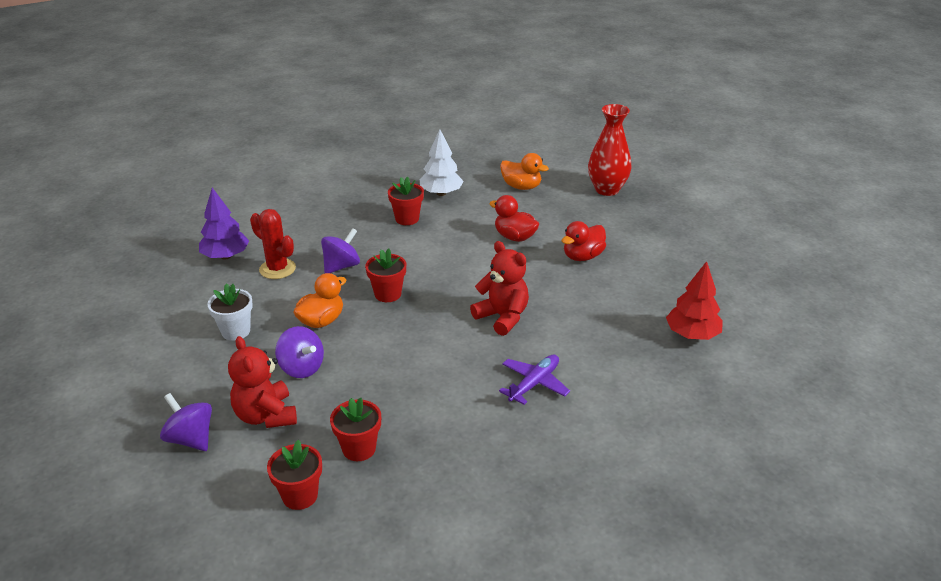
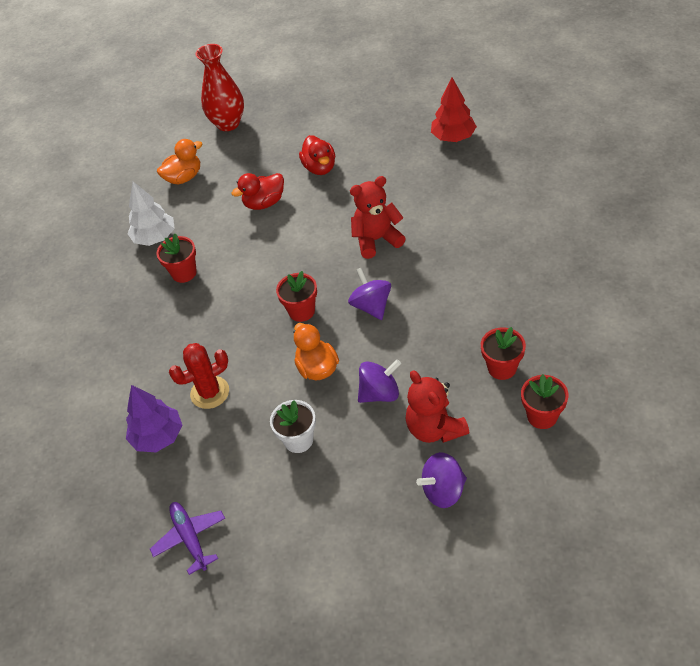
camera: 60 degrees left, 15 degrees up
red teddy bear [228,336,297,428] -> red teddy bear turned 60 degrees clockwise [405,370,469,443]
purple spinning top [321,228,360,273] -> purple spinning top moved to [348,268,391,320]
purple plane [499,355,570,405] -> purple plane moved to [150,502,225,575]

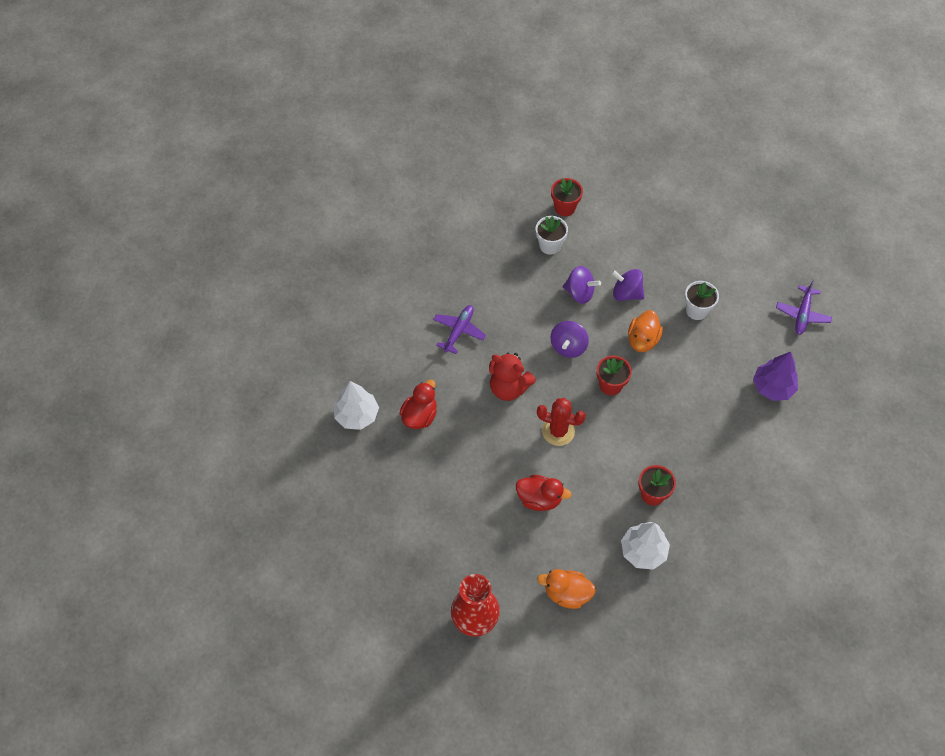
camera: 140 degrees left, 10 degrees up
red cactus [169,343,229,409] -> red cactus moved to [537,398,586,446]
red duck [299,135,335,175] -> red duck moved to [399,379,437,429]
red teddy bear [405,370,469,443] -> none
purple spinning top [416,452,467,508] -> purple spinning top moved to [563,266,601,304]
red tree [431,78,477,142] -> white tree [334,381,379,430]
red flower pot [481,327,526,380] -> white flower pot [536,216,568,255]
none -> purple plane [433,305,486,354]

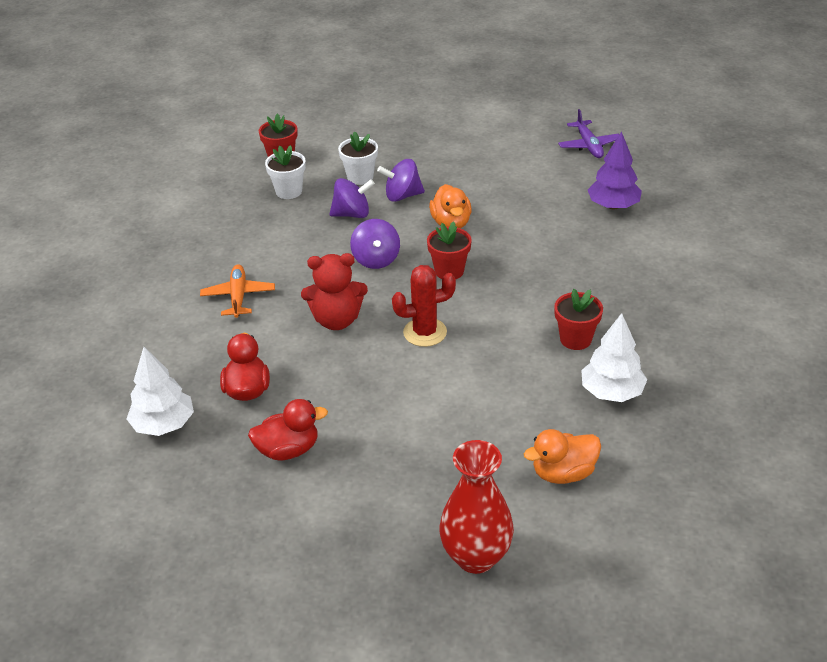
camera: 30 degrees left, 20 degrees down
purple plane [433,305,486,354] -> orange plane [200,265,275,318]
red duck [516,475,572,511] -> red duck moved to [248,399,328,460]
white flower pot [685,281,719,320] -> white flower pot moved to [338,131,378,185]

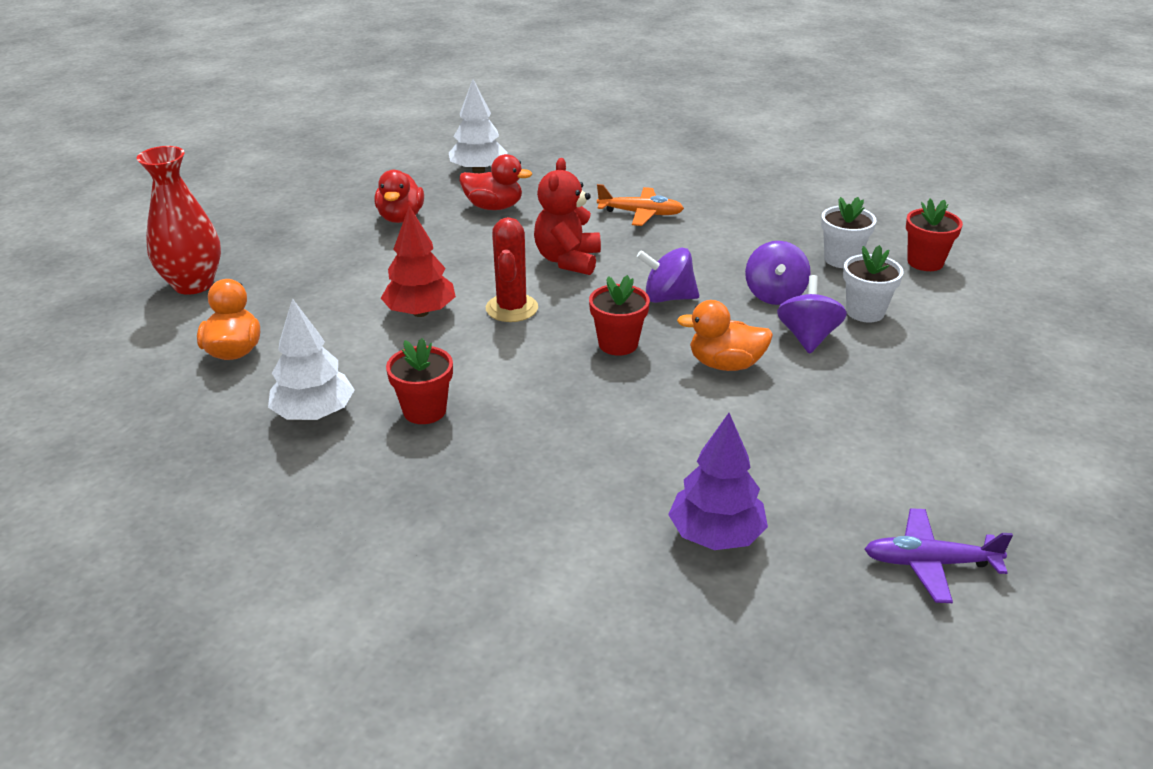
camera: 105 degrees right, 5 degrees down
none -> red tree [381,206,456,317]

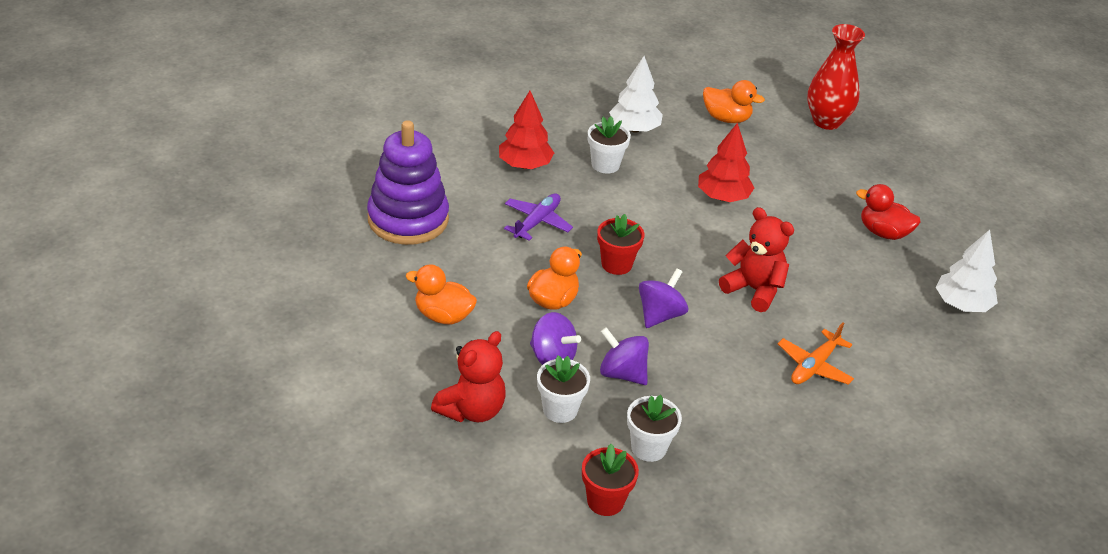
camera: 115 degrees right, 5 degrees up
red flower pot [386,338,453,424] -> white flower pot [588,116,631,174]
red duck [460,154,532,210] -> none
red cactus [486,217,538,322] -> none
purple tree [668,413,768,550] -> purple stacking toy [367,120,449,245]
purple plane [864,508,1013,603] -> purple plane moved to [504,193,573,241]
none -> orange duck [406,264,477,325]
none -> red teddy bear [431,331,506,422]
none -> red tree [499,91,554,169]

